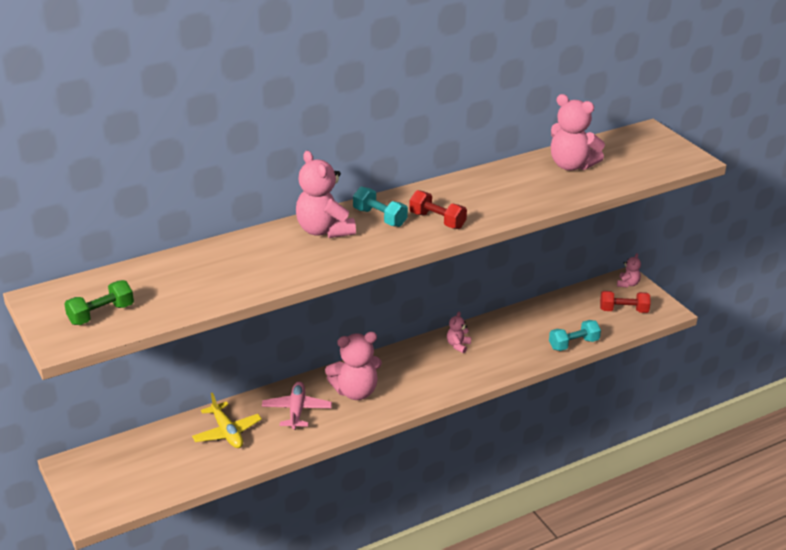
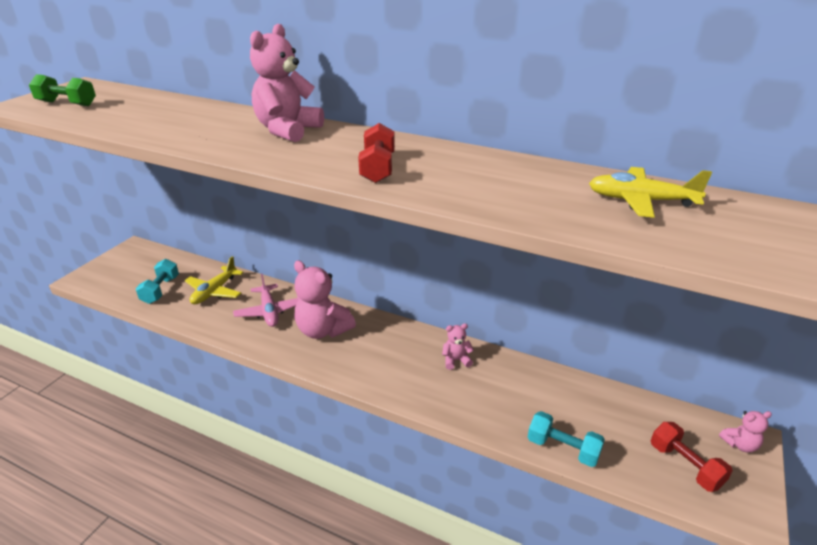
camera: 55 degrees right, 0 degrees up
pink plane [262,382,332,430] -> pink plane turned 105 degrees clockwise [233,273,299,327]
turquoise dumbbell [353,186,408,227] -> turquoise dumbbell moved to [136,259,179,304]
pink teddy bear [551,94,605,171] -> yellow plane [589,167,712,218]

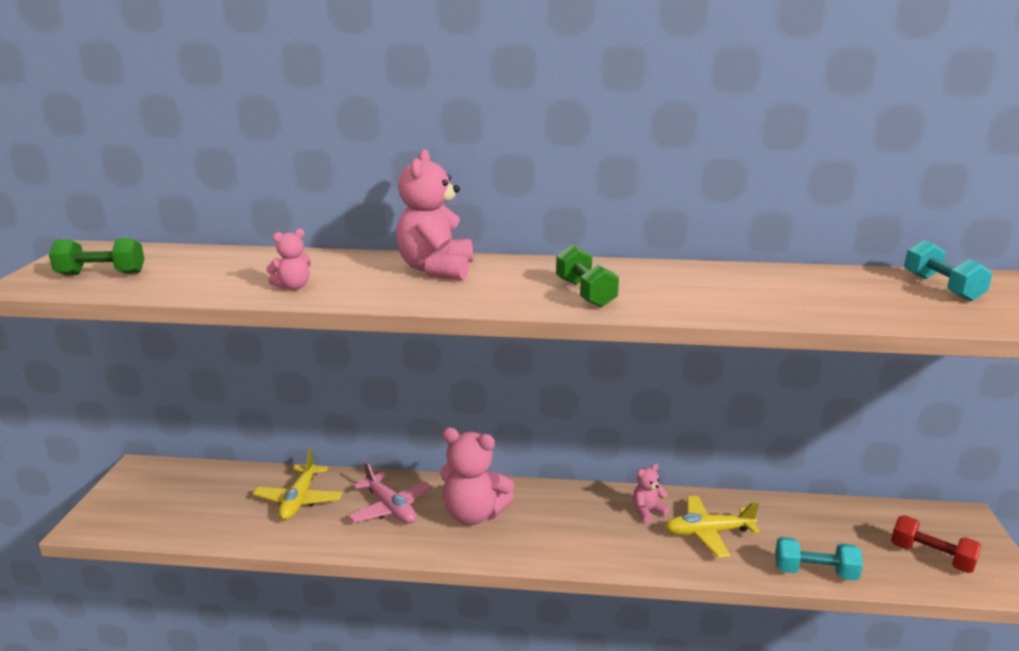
camera: 20 degrees left, 10 degrees down
turquoise dumbbell [136,259,179,304] -> turquoise dumbbell moved to [904,240,992,301]
red dumbbell [358,123,395,183] -> green dumbbell [556,245,619,308]
yellow plane [589,167,712,218] -> yellow plane moved to [665,496,760,558]
pink teddy bear [719,411,772,453] -> pink teddy bear moved to [266,229,311,290]

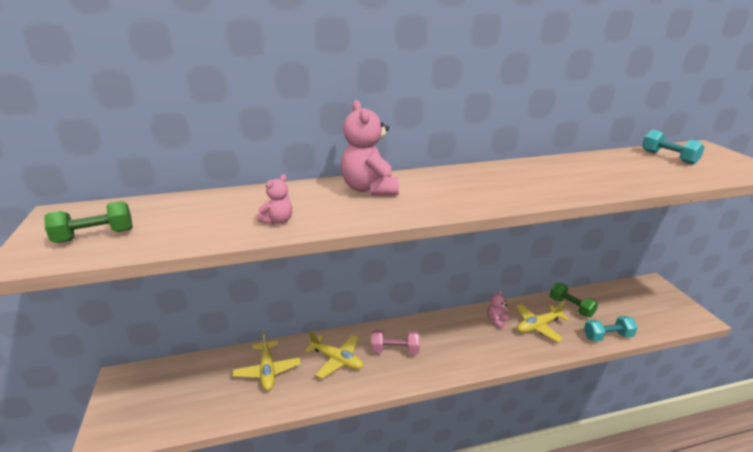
camera: 20 degrees left, 5 degrees up
pink plane [348,462,432,524] -> yellow plane [305,331,363,379]
pink teddy bear [440,427,514,525] -> pink dumbbell [371,330,420,354]
green dumbbell [556,245,619,308] -> green dumbbell moved to [550,283,598,317]
red dumbbell [891,515,982,573] -> none

